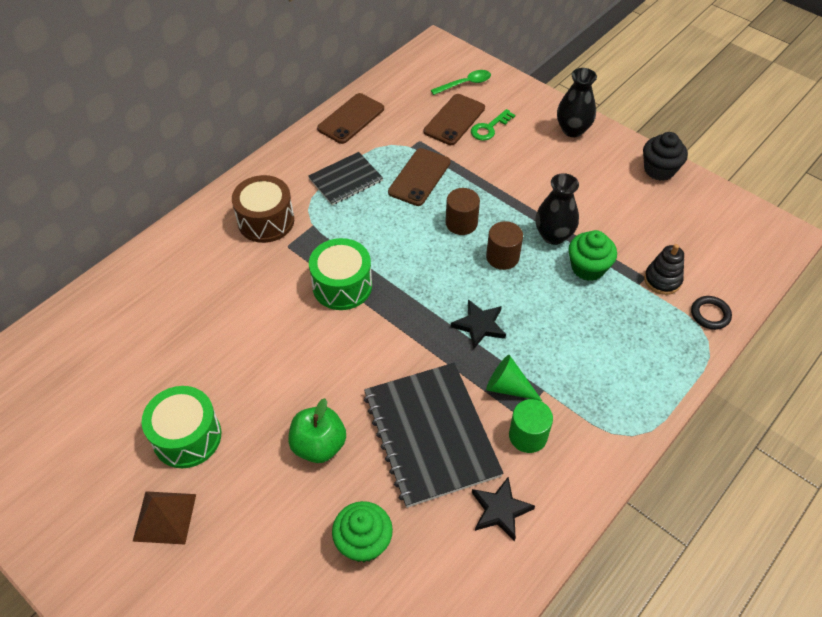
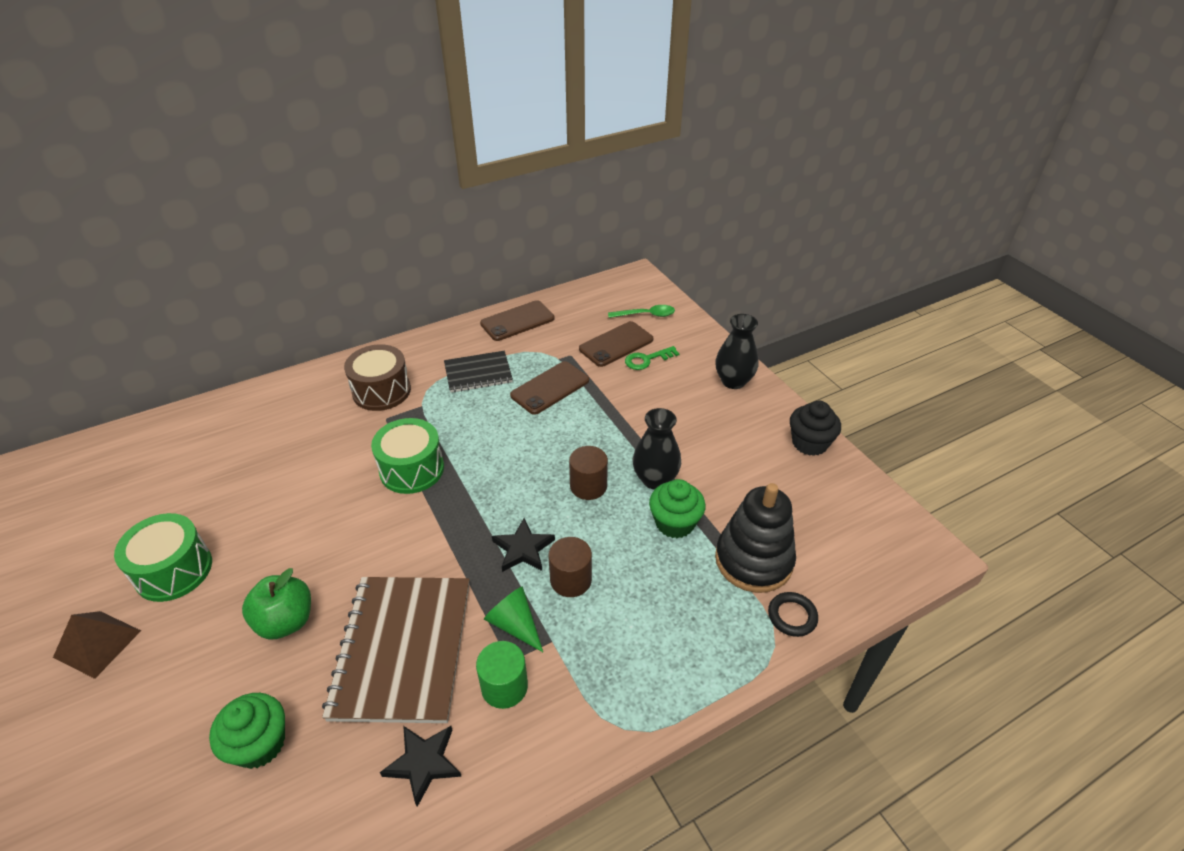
camera: 20 degrees right, 10 degrees down
black notebook [364,363,503,508] -> brown notebook [322,577,469,723]
brown cylinder [445,188,480,235] -> brown cylinder moved to [548,537,592,597]
black stacking toy [644,244,684,295] -> black stacking toy [715,483,796,593], size x1.74

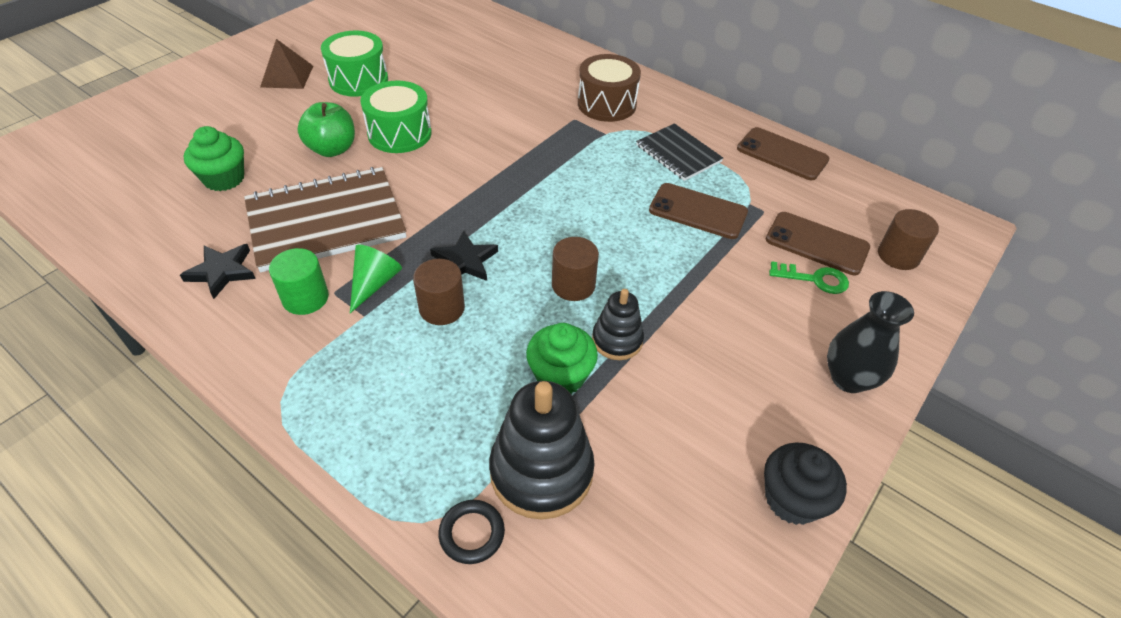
camera: 65 degrees right, 5 degrees up
green drum [371,418,444,494] -> green drum moved to [360,81,431,153]
green spoon [608,305,675,318] -> brown cylinder [878,209,939,270]
green key [625,346,680,370] -> green key turned 150 degrees clockwise [769,262,849,294]
black vase [633,408,681,490] -> black stacking toy [592,289,644,360]

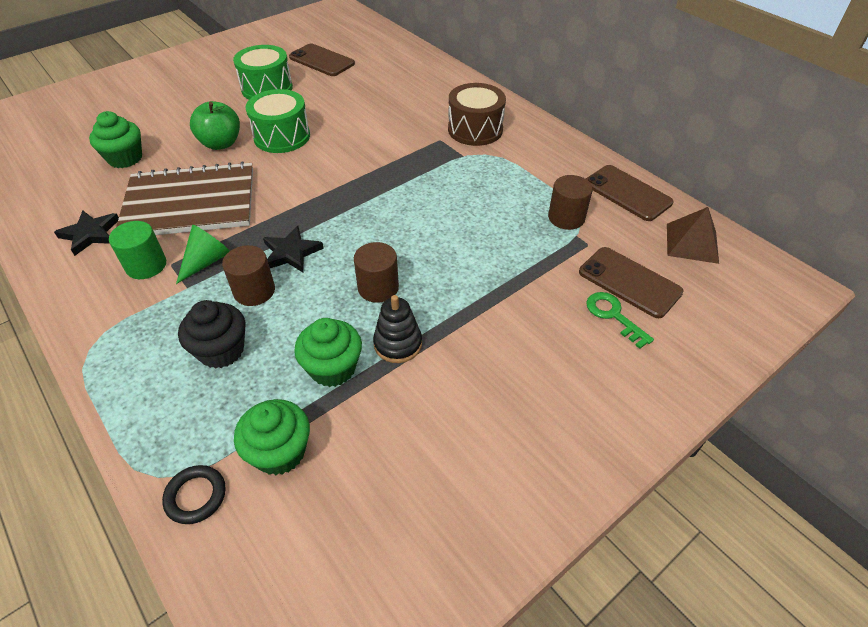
camera: 15 degrees right, 0 degrees up
brown pyramid [260,39,313,89] -> brown pyramid moved to [667,207,719,264]
black stacking toy [489,381,595,520] -> green cupcake [234,399,310,475]
black notebook [636,123,723,181] -> none
brown phone [649,183,748,239] -> brown phone moved to [289,43,355,76]
black cupcake [764,442,847,525] -> black cupcake moved to [178,300,246,369]
green key [769,262,849,294] -> green key turned 150 degrees counterclockwise [586,292,654,349]
black vase [827,291,914,393] -> none
brown cylinder [878,209,939,270] -> brown cylinder moved to [548,175,593,230]

